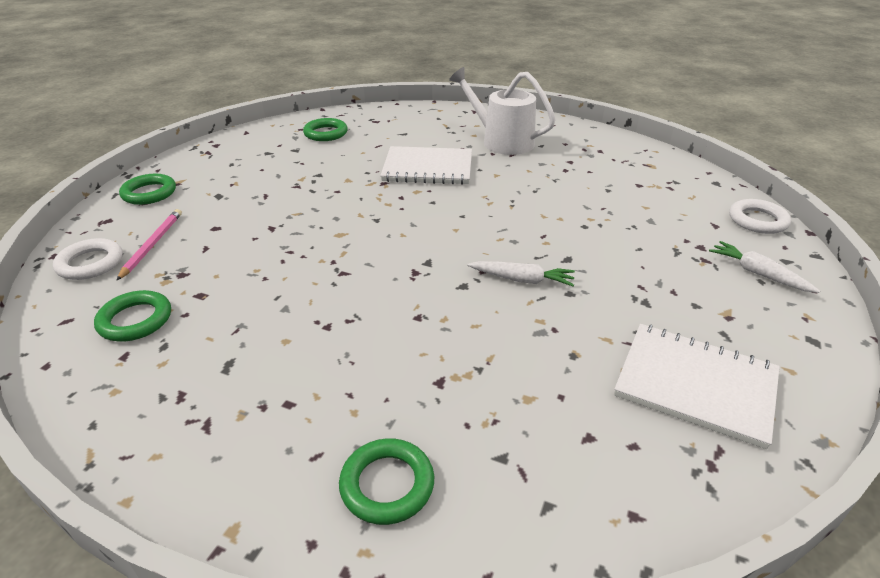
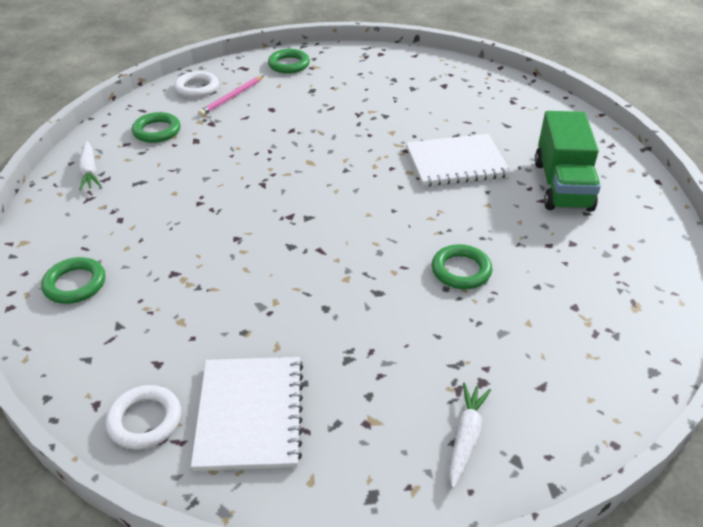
camera: 60 degrees right, 5 degrees up
pink pencil [116,209,181,281] -> pink pencil turned 150 degrees clockwise [199,76,264,116]
green ring [303,118,348,141] -> green ring moved to [432,244,492,289]
white notebook [380,146,472,185] -> white notebook turned 75 degrees counterclockwise [406,134,511,186]
white watering can [449,67,556,155] -> green truck [535,111,601,212]
white carrot [467,261,575,286] -> white carrot moved to [79,141,101,190]
white ring [729,199,791,234] -> white ring moved to [106,385,181,450]

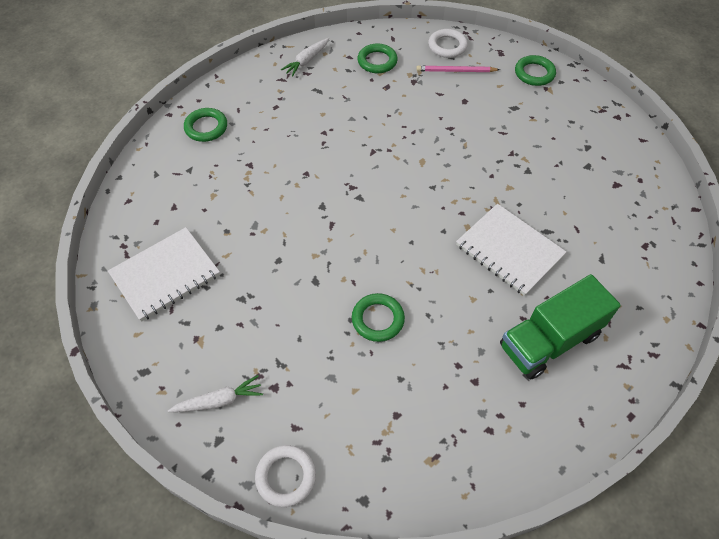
camera: 55 degrees right, 15 degrees up
white ring [106,385,181,450] -> white ring moved to [255,445,316,507]

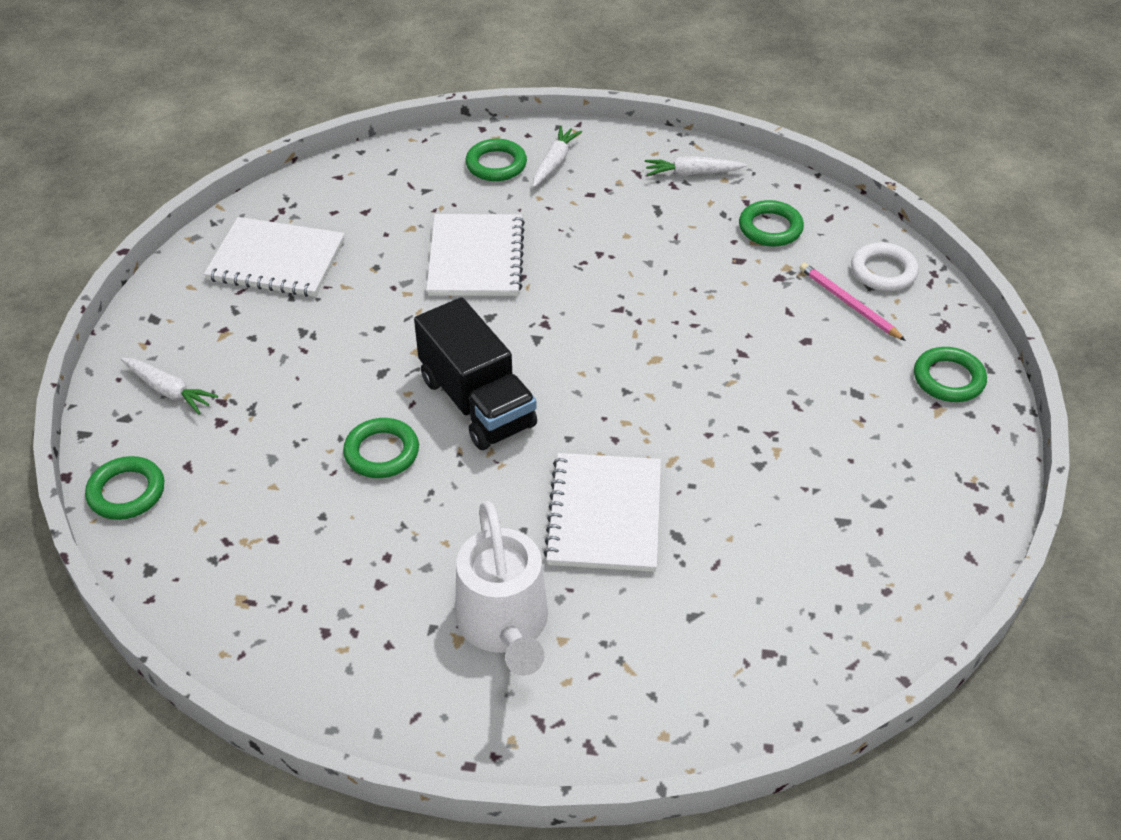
camera: 50 degrees right, 10 degrees down
white ring [255,445,316,507] -> green ring [85,456,164,520]
green truck [500,274,621,380] -> white watering can [455,501,548,676]
none -> black truck [414,297,537,450]
none -> white notebook [426,214,525,296]
none -> white carrot [533,126,582,187]

